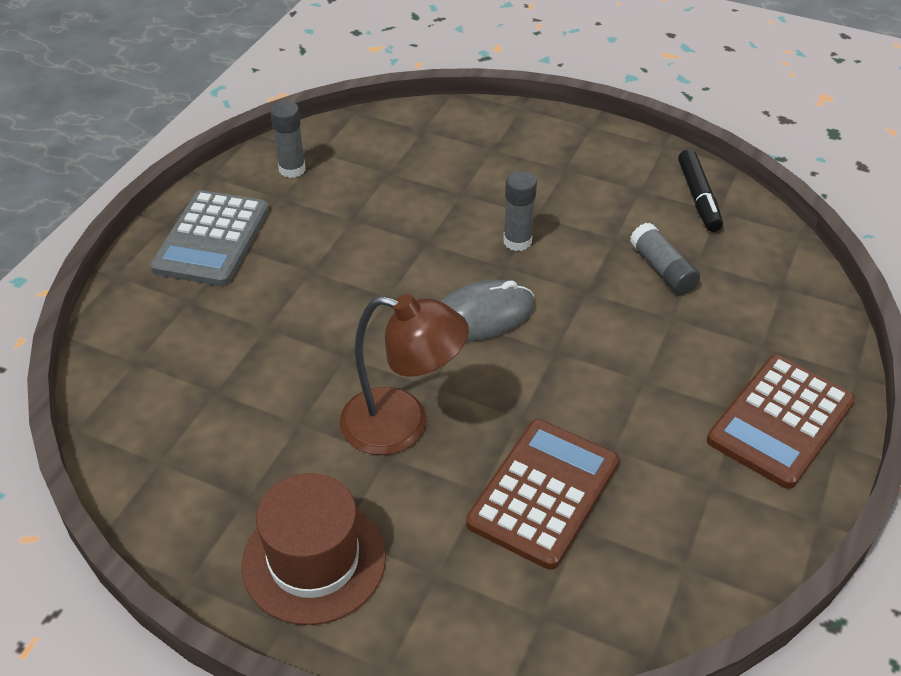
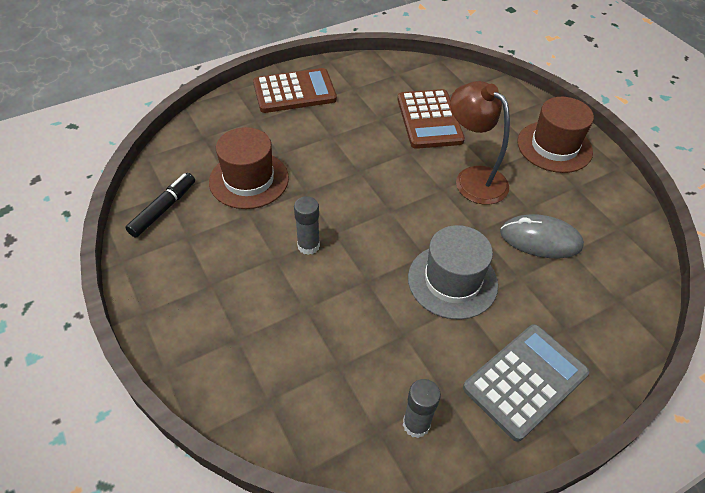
camera: 145 degrees left, 5 degrees up
grey mouse [440,280,535,342] -> grey mouse moved to [500,214,584,258]
brown calculator [466,419,619,569] -> brown calculator turned 75 degrees counterclockwise [397,89,465,149]
grey glue stick [630,223,700,295] -> brown hat [209,127,289,209]
none -> grey hat [408,225,498,320]

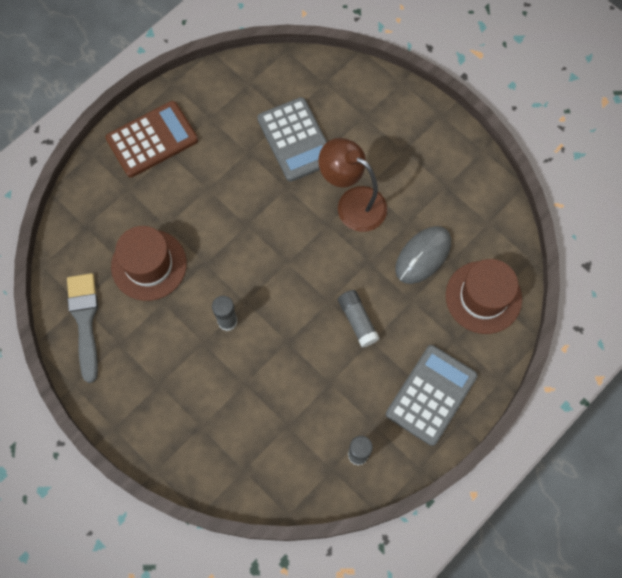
camera: 15 degrees left, 20 degrees up
black marker [125,173,195,237] -> grey brush [67,273,98,383]
brown calculator [397,89,465,149] -> grey calculator [257,97,327,182]
grey hat [408,225,498,320] -> grey glue stick [338,290,380,348]
grey mouse [500,214,584,258] -> grey mouse turned 45 degrees counterclockwise [395,226,451,284]
brown hat [517,97,594,173] -> brown hat moved to [446,259,522,334]

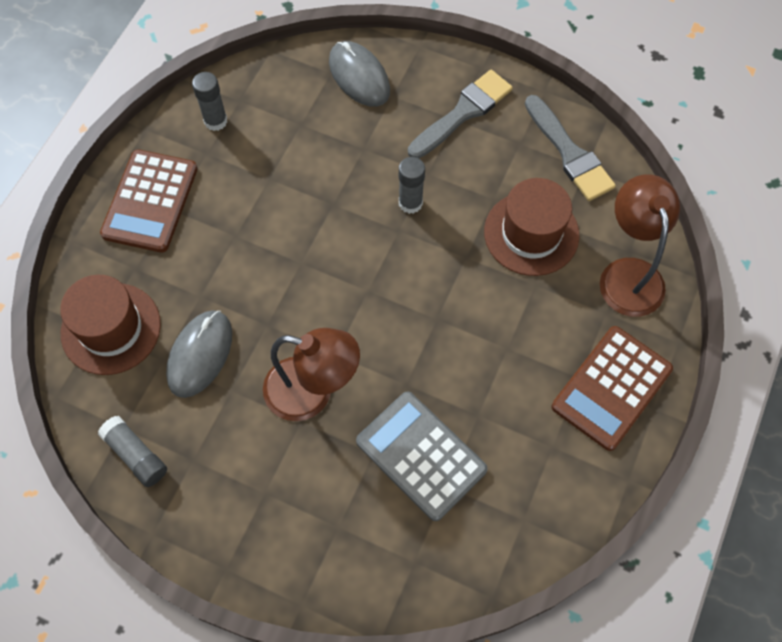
camera: 160 degrees right, 5 degrees down
grey glue stick [338,290,380,348] -> grey glue stick moved to [98,416,167,487]
grey calculator [386,345,478,446] -> brown calculator [100,149,198,253]
none -> grey mouse [329,41,390,107]
none -> grey brush [408,70,513,158]
none -> brown lamp [600,174,680,317]

